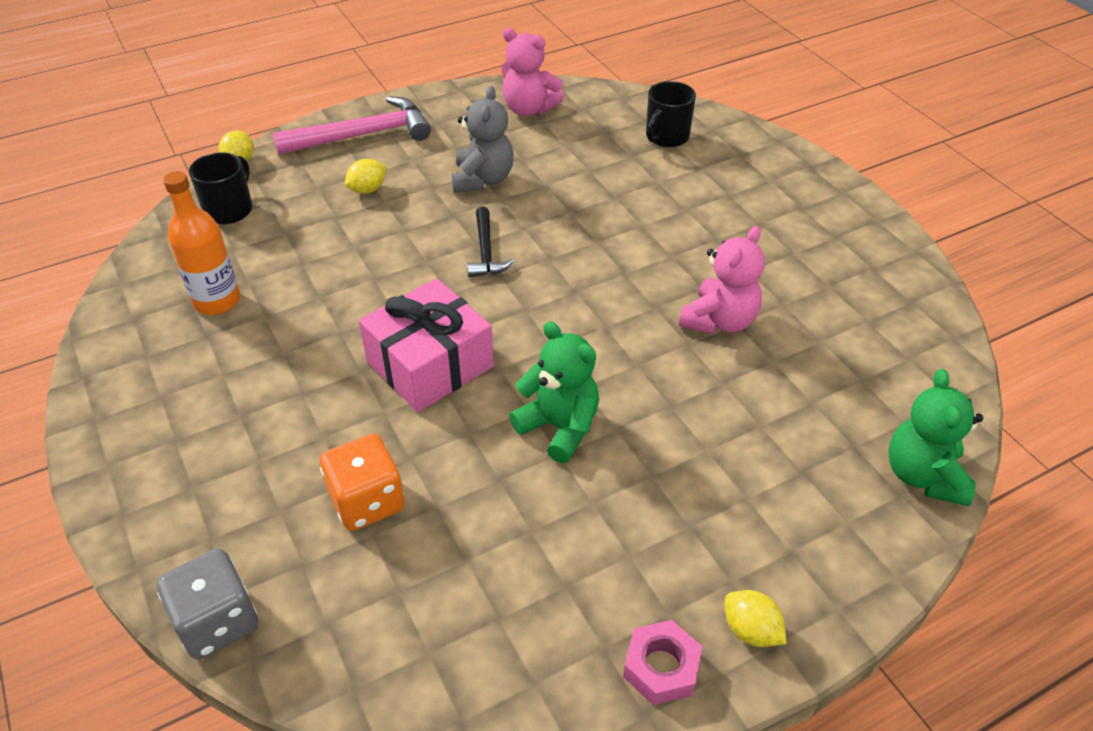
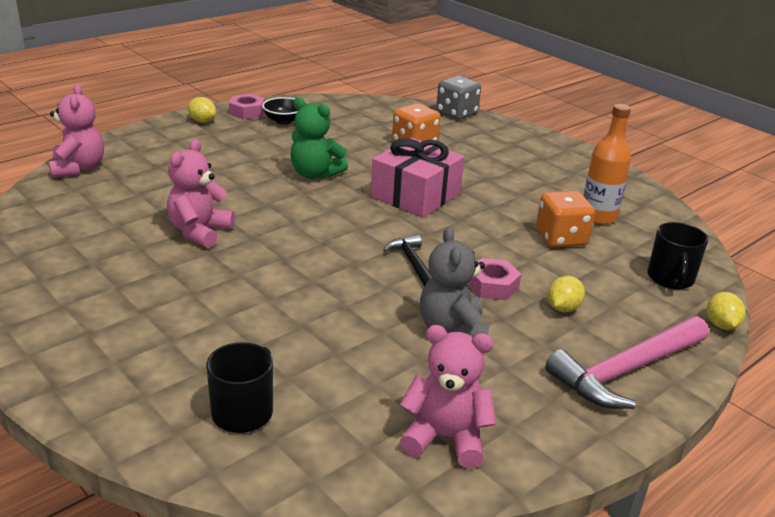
camera: 165 degrees right, 15 degrees down
green teddy bear [888,369,983,506] -> pink teddy bear [49,85,104,178]
none -> black bowl [262,97,298,125]
none -> pink nut [468,258,521,300]
none -> orange dice [536,191,595,248]

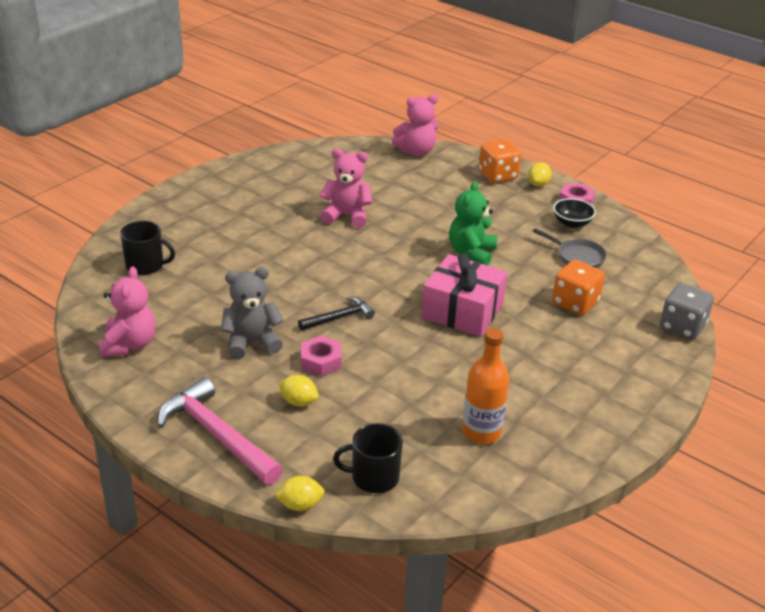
camera: 80 degrees right, 5 degrees up
orange dice [536,191,595,248] -> orange dice moved to [479,139,521,183]
none -> grey pan [533,228,607,268]

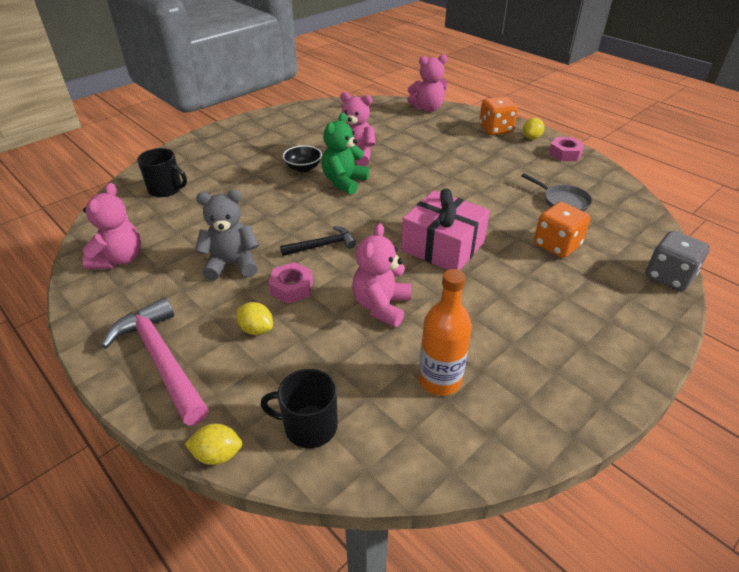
camera: 10 degrees right, 5 degrees up
green teddy bear [449,181,497,266] -> green teddy bear moved to [322,113,369,195]
black bowl [553,198,596,228] -> black bowl moved to [283,145,322,173]
none -> pink teddy bear [352,223,411,327]

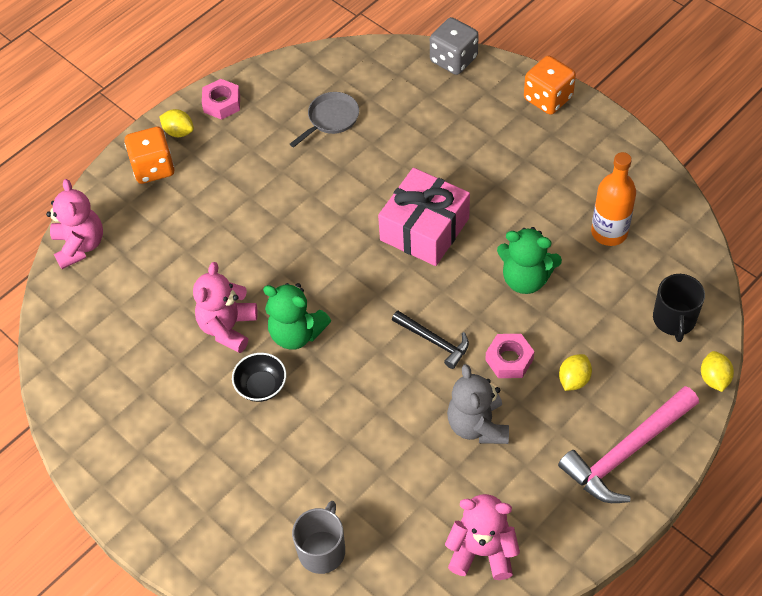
camera: 90 degrees left, 15 degrees up
black mug [137,148,187,197] -> grey mug [292,501,345,574]
black hammer [280,226,356,256] -> black hammer turned 150 degrees clockwise [392,311,469,369]
pink teddy bear [352,223,411,327] -> green teddy bear [497,227,562,294]
orange dice [534,202,591,258] -> orange dice moved to [524,55,576,115]

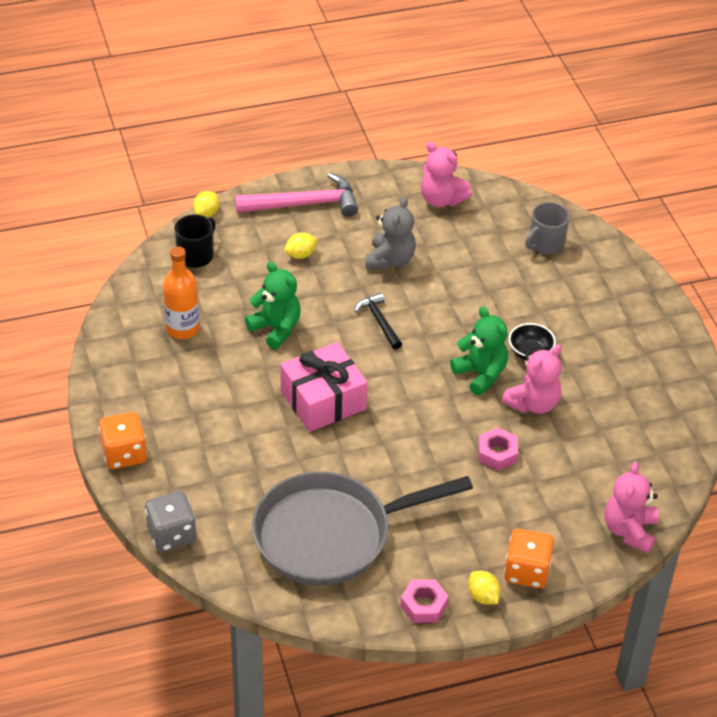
camera: 155 degrees left, 10 degrees down
grey pan [290,92,359,147] -> grey pan [252,471,473,586], size x2.42
pink nut [485,334,535,378] -> pink nut moved to [478,428,518,471]

